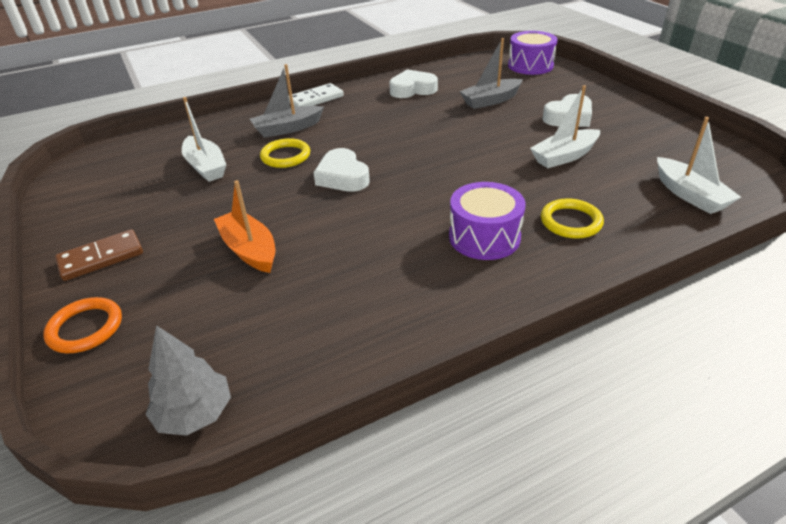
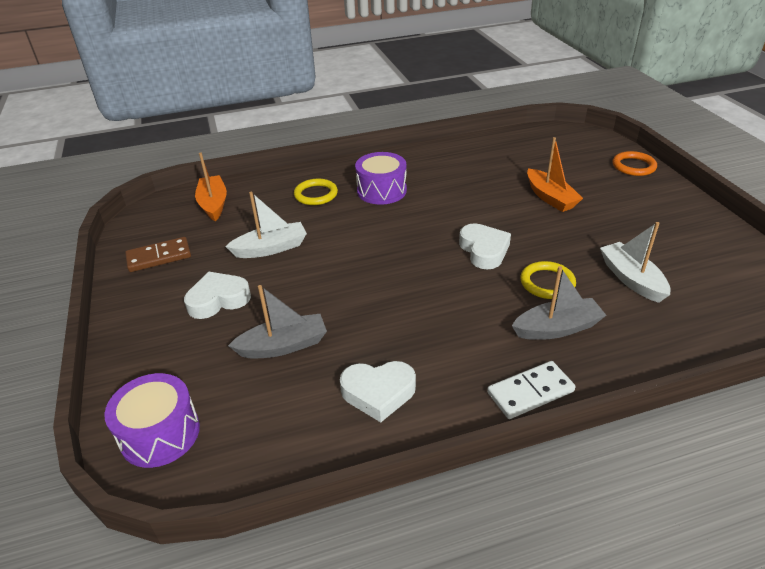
camera: 170 degrees left, 0 degrees up
brown domino [55,229,143,281] -> brown domino moved to [125,237,191,272]
grey tree [145,325,231,436] -> none
white boat [657,117,741,214] -> orange boat [195,152,227,221]

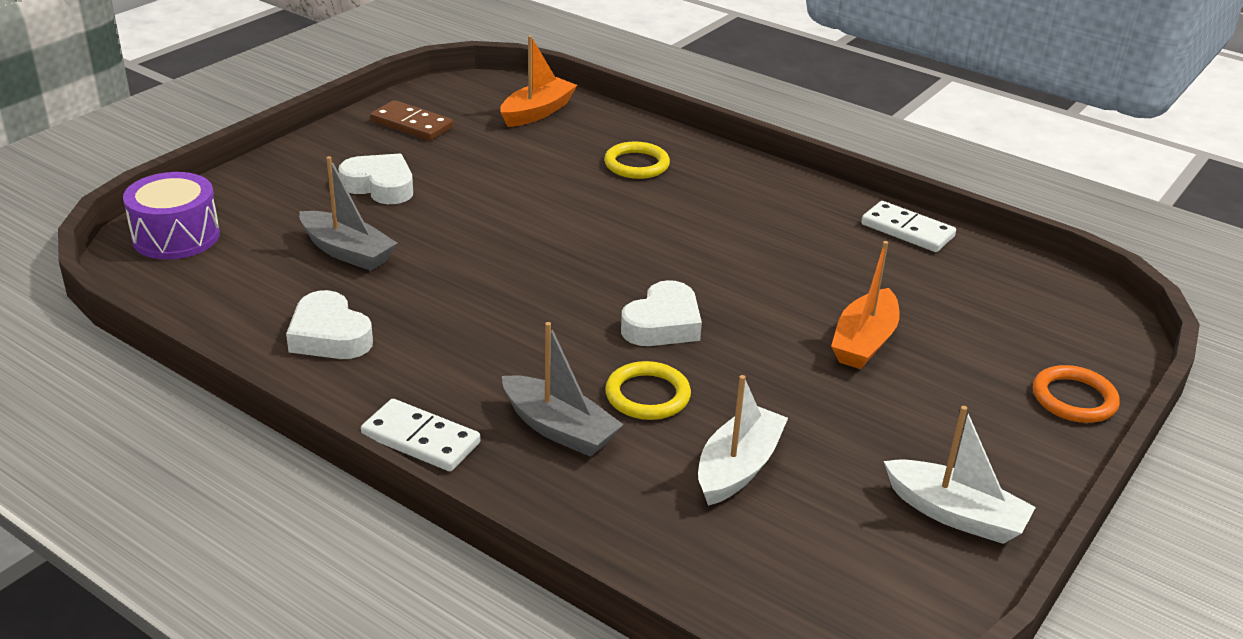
camera: 50 degrees right, 5 degrees down
white boat [225,192,307,258] -> white boat moved to [884,406,1036,544]
purple drum [355,152,407,205] -> none
none -> white domino [861,201,956,252]

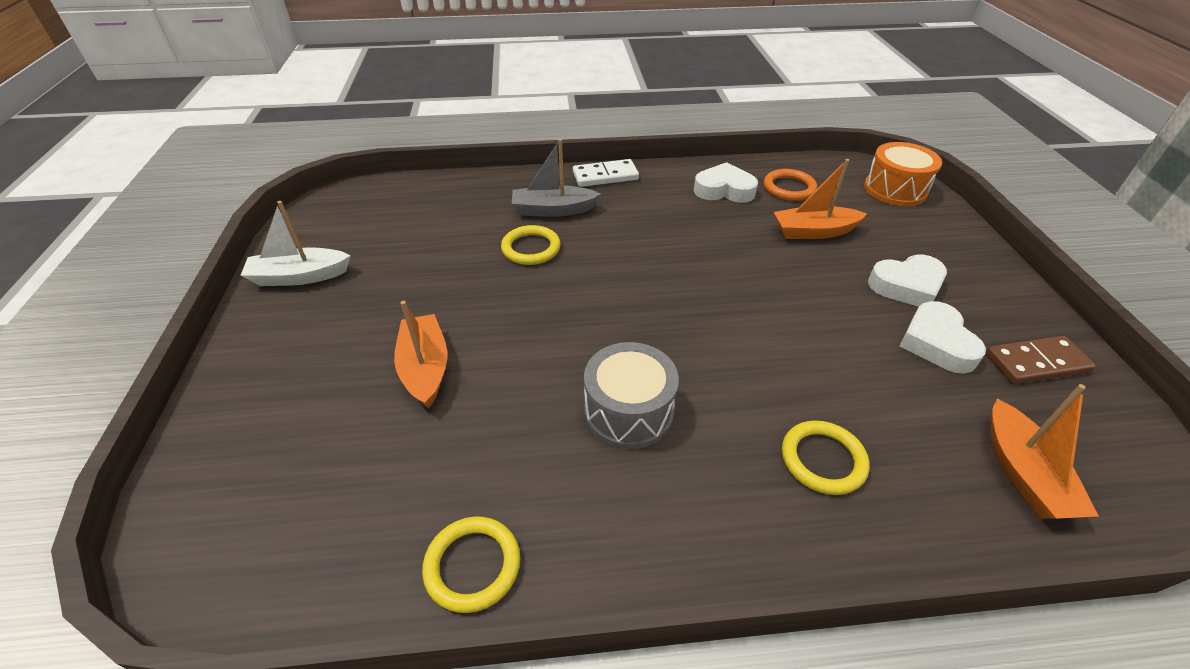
camera: 140 degrees right, 10 degrees up
purple drum [123,172,220,260] -> orange drum [864,142,942,206]
grey boat [299,156,397,271] -> orange boat [774,159,867,239]
white heart [621,280,702,346] -> white heart moved to [900,301,986,374]
white boat [698,375,788,506] -> none
white domino [861,201,956,252] -> yellow ring [422,516,520,613]
orange ring [1033,365,1120,423] -> orange ring moved to [764,169,817,201]
none -> grey drum [584,342,679,449]

